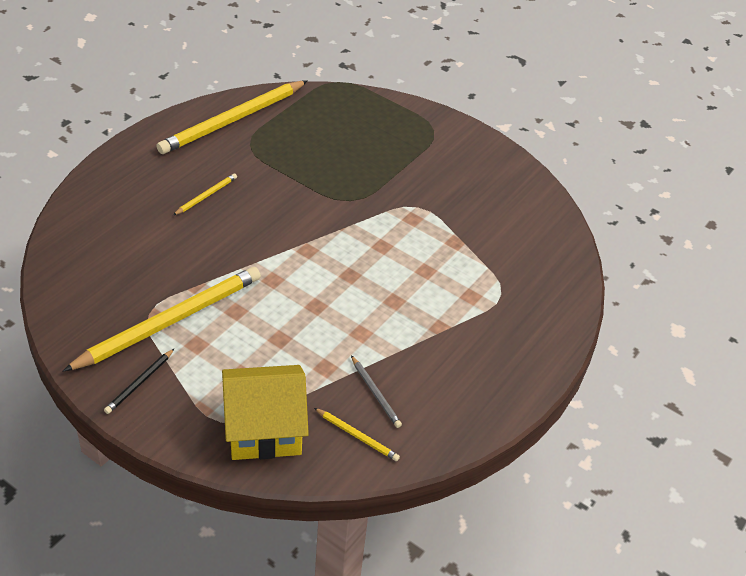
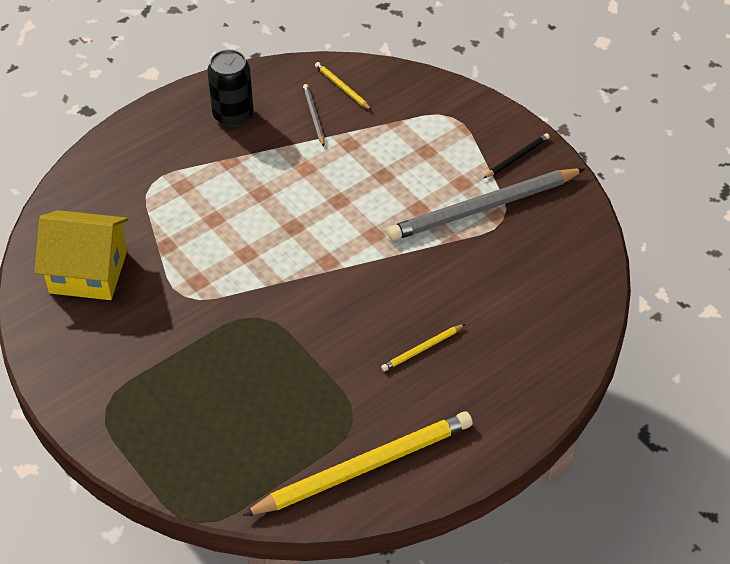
camera: 160 degrees left, 5 degrees up
yellow pencil [62,267,261,372] -> grey pencil [387,168,585,241]
yellow house [222,365,309,460] -> yellow house moved to [35,210,128,300]
none -> black can [207,49,253,127]

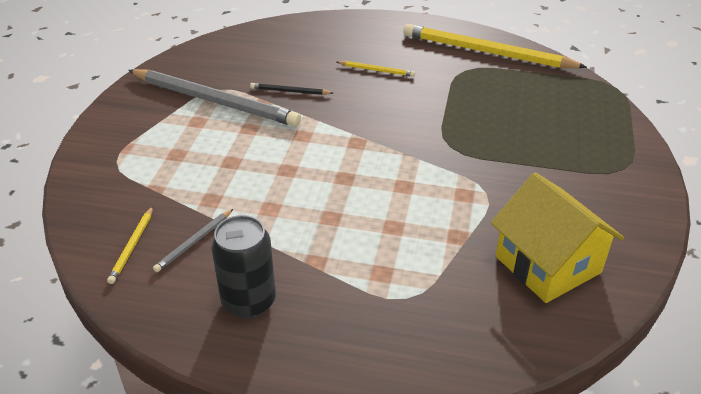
camera: 130 degrees left, 10 degrees down
black pencil [484,133,550,178] -> black pencil moved to [250,83,333,95]

